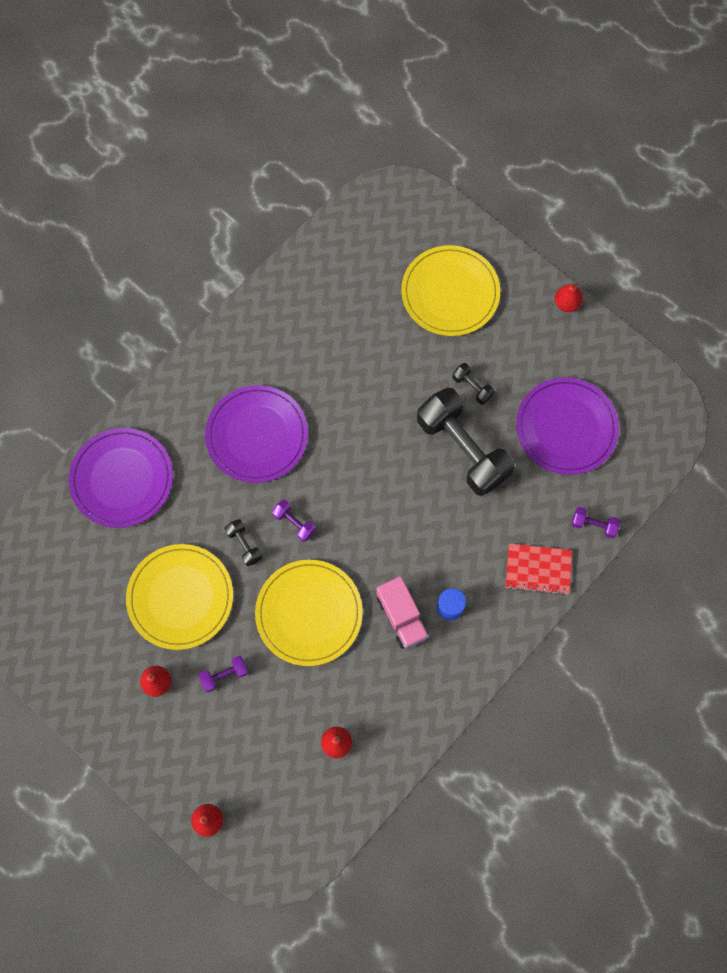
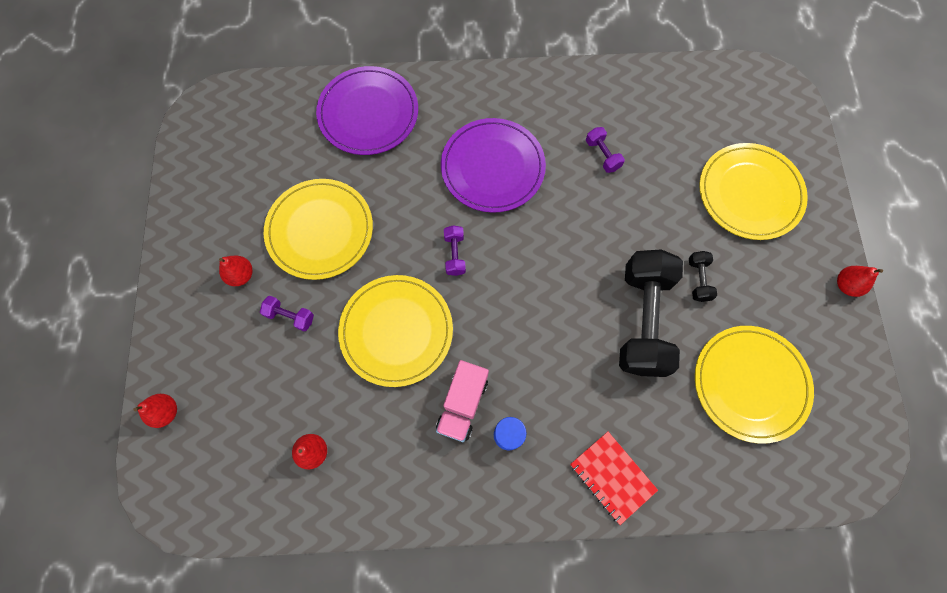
camera: 45 degrees right, 0 degrees up
black dumbbell [225,519,262,566] -> none
purple plate [516,378,619,475] -> yellow plate [695,326,814,443]
purple dumbbell [571,507,620,538] -> purple dumbbell moved to [586,127,625,173]

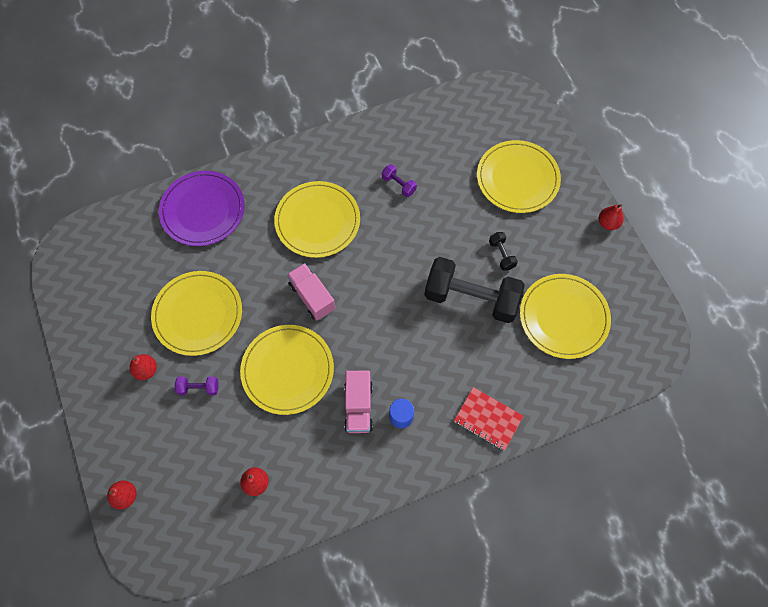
camera: 20 degrees left, 5 degrees down
purple plate [441,118,546,213] -> yellow plate [274,181,360,258]
purple dumbbell [444,225,466,276] -> pink truck [287,263,335,320]
black dumbbell [619,249,683,377] -> black dumbbell turned 60 degrees counterclockwise [424,257,525,323]

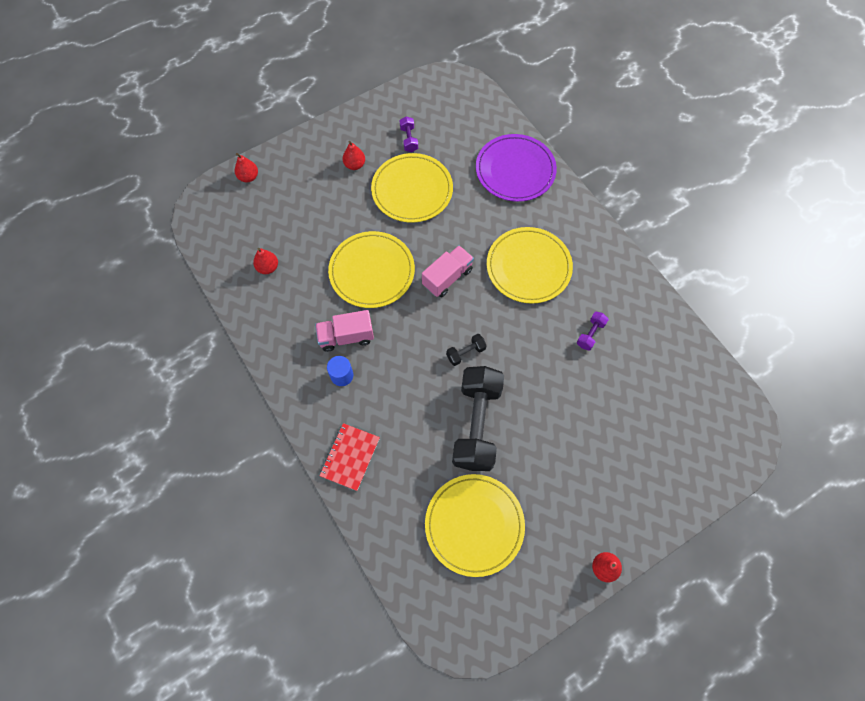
camera: 80 degrees right, 0 degrees up
purple dumbbell [175,376,219,395] -> purple dumbbell moved to [399,117,418,152]
yellow plate [477,140,561,213] -> none
black dumbbell [489,232,518,271] -> black dumbbell moved to [446,334,487,366]

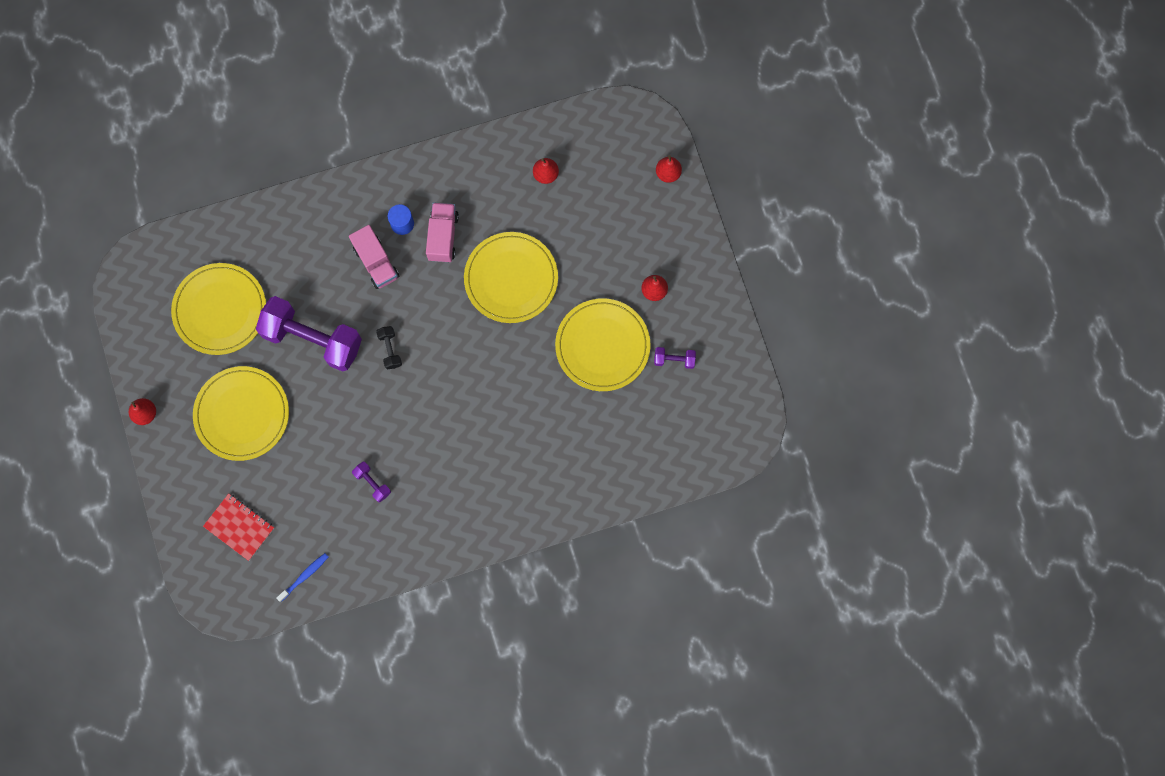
camera: 105 degrees right, 10 degrees up
red notebook [319,423,380,491] -> red notebook moved to [203,493,274,561]
pink truck [422,245,474,297] -> pink truck moved to [349,225,399,289]
black dumbbell [452,366,504,471] -> purple dumbbell [256,296,362,372]
purple plate [476,134,557,202] -> none
yellow plate [487,227,573,304] -> yellow plate moved to [193,366,289,461]
none -> blue toothbrush [276,553,329,602]

